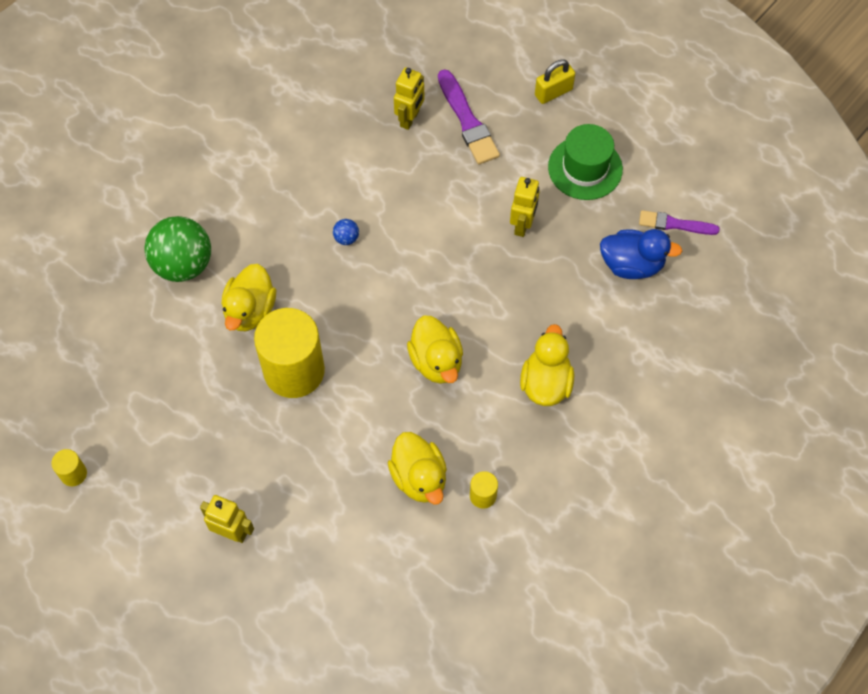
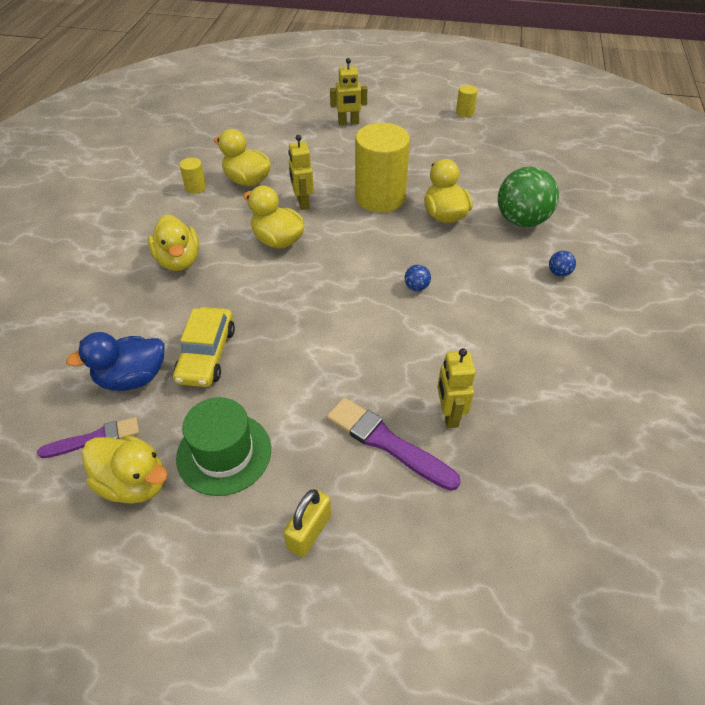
camera: 150 degrees right, 15 degrees down
yellow robot [510,177,540,237] -> yellow robot moved to [288,135,314,210]
none -> yellow duck [82,435,168,504]
none -> yellow car [173,307,235,387]
none -> blue ball [549,251,576,277]

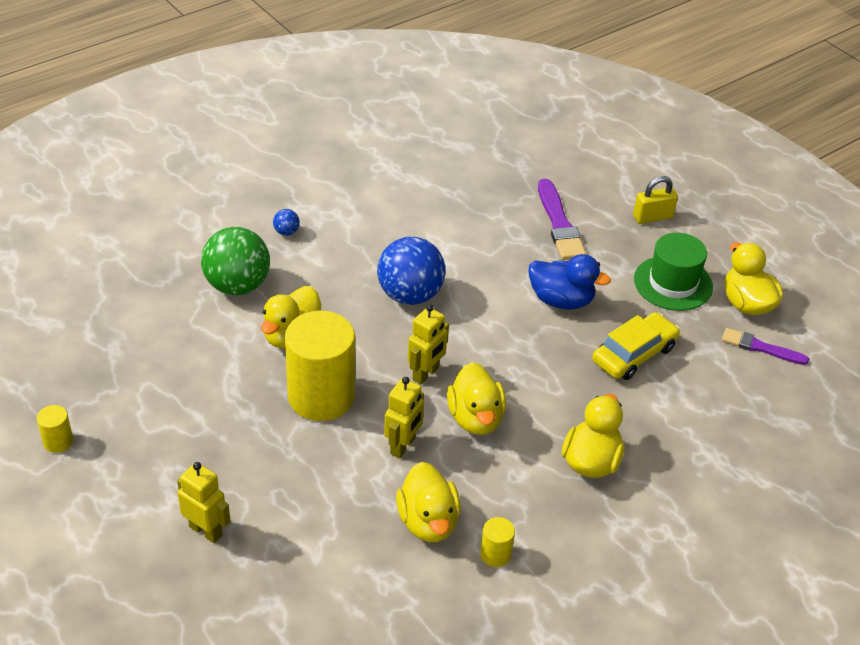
camera: 140 degrees left, 5 degrees down
blue duck [66,332,165,391] -> blue duck moved to [528,254,611,310]
blue ball [405,265,431,291] -> blue ball [377,237,446,305], size x2.43
yellow robot [437,348,476,428] -> yellow robot moved to [408,304,449,384]

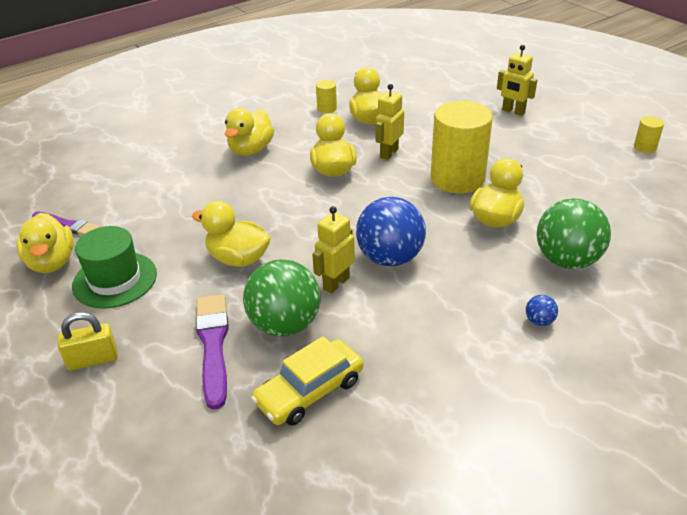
camera: 175 degrees left, 5 degrees down
yellow robot [408,304,449,384] -> yellow robot moved to [312,206,355,293]
blue duck [528,254,611,310] -> yellow duck [192,201,271,267]
yellow car [592,312,680,380] -> yellow car moved to [251,336,363,426]
none -> green ball [243,259,320,337]

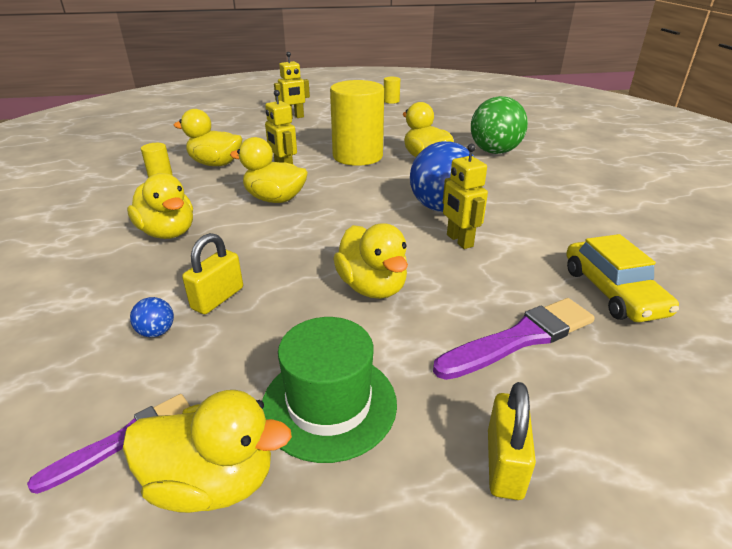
camera: 65 degrees left, 5 degrees down
yellow duck [192,201,271,267] -> yellow duck turned 75 degrees counterclockwise [333,223,408,299]
purple brush [196,294,229,410] -> purple brush turned 135 degrees clockwise [433,298,595,380]
green ball [243,259,320,337] -> none
blue ball [526,295,558,326] -> blue ball moved to [130,297,174,337]
none -> yellow padlock [182,233,243,314]

